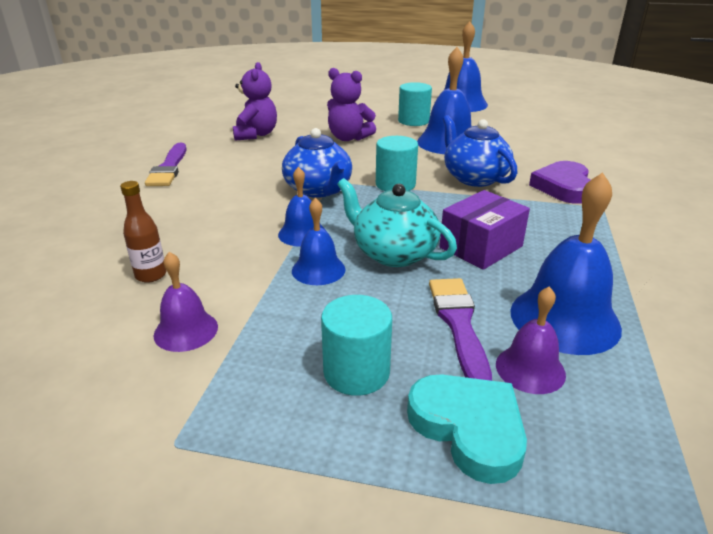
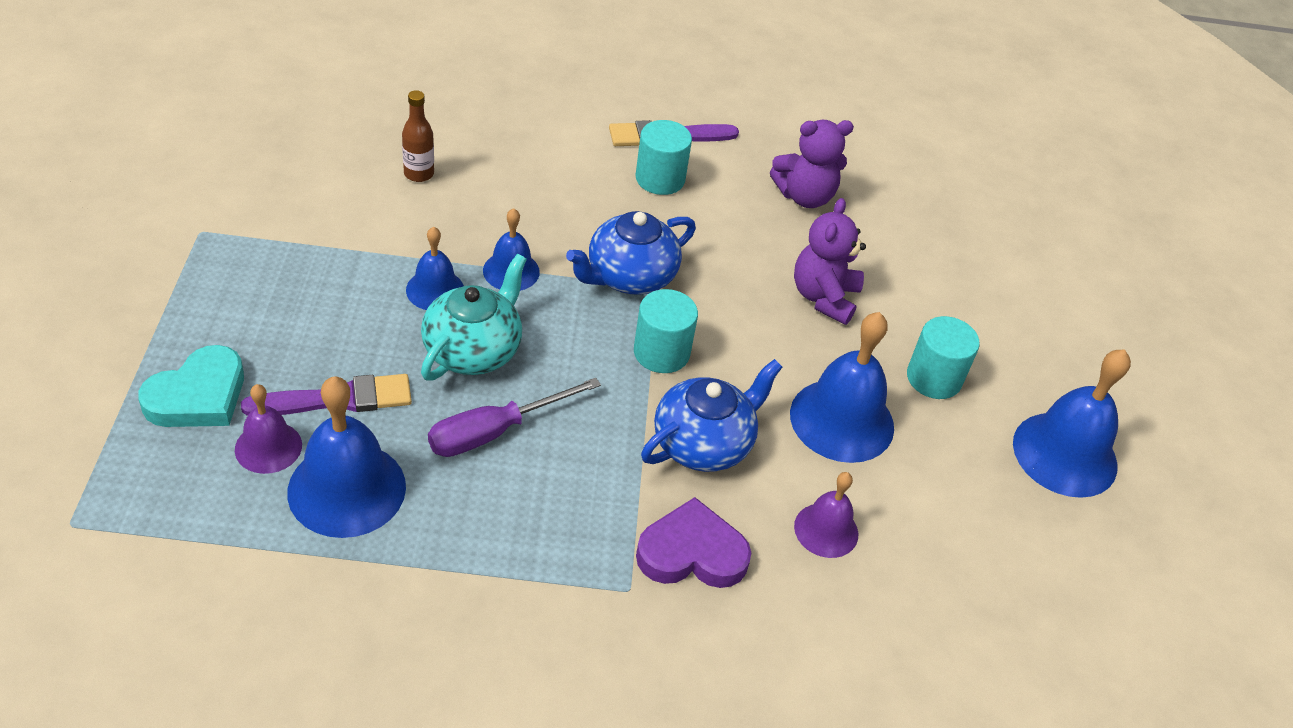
camera: 75 degrees right, 15 degrees up
purple bell [153,252,218,352] -> purple bell moved to [794,472,858,558]
turquoise cylinder [321,295,392,396] -> turquoise cylinder moved to [635,120,692,195]
purple box [440,190,530,270] -> purple screwdriver [428,378,601,457]

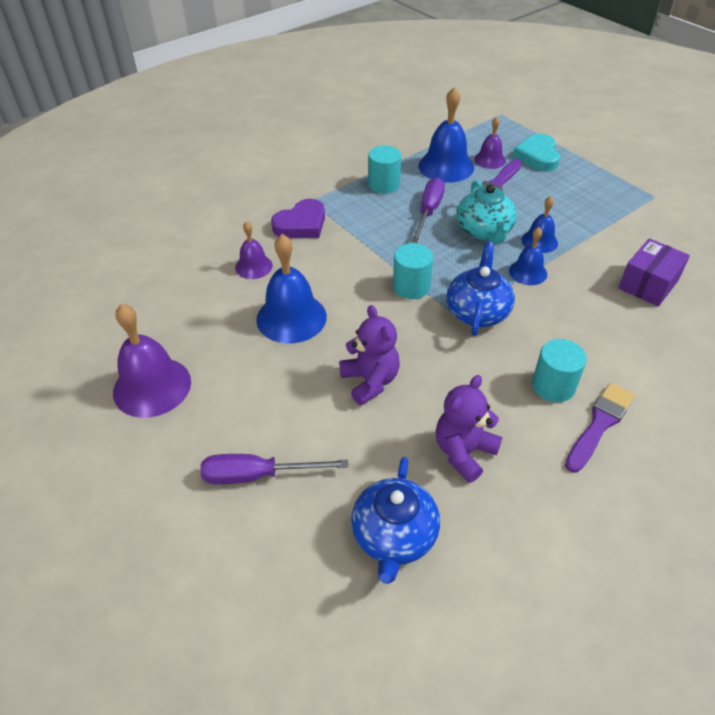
camera: 145 degrees right, 0 degrees up
brown bottle [402,90,434,182] -> purple box [618,238,690,307]
blue teapot [641,359,782,472] -> blue teapot moved to [351,457,440,584]
turquoise cylinder [907,316,980,399] -> turquoise cylinder moved to [368,145,401,194]
blue bell [1013,349,1131,498] -> purple bell [113,304,191,418]
none -> purple screwdriver [200,454,349,484]

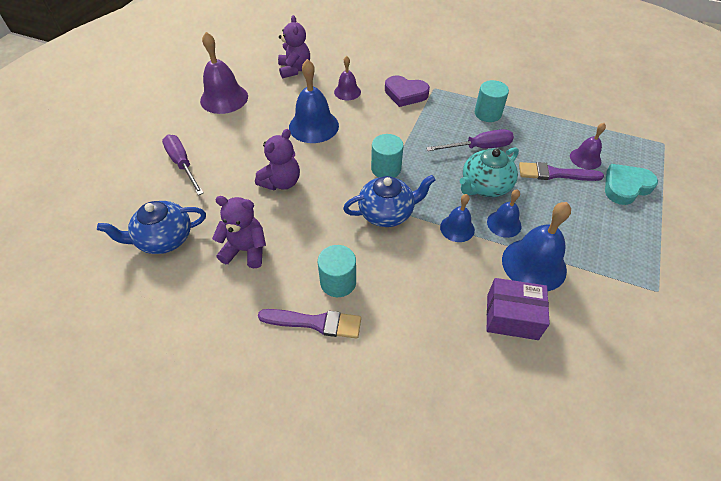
camera: 60 degrees right, 5 degrees up
blue bell [418,87,474,183] -> blue bell moved to [502,202,571,291]
none -> purple teddy bear [278,15,310,79]

